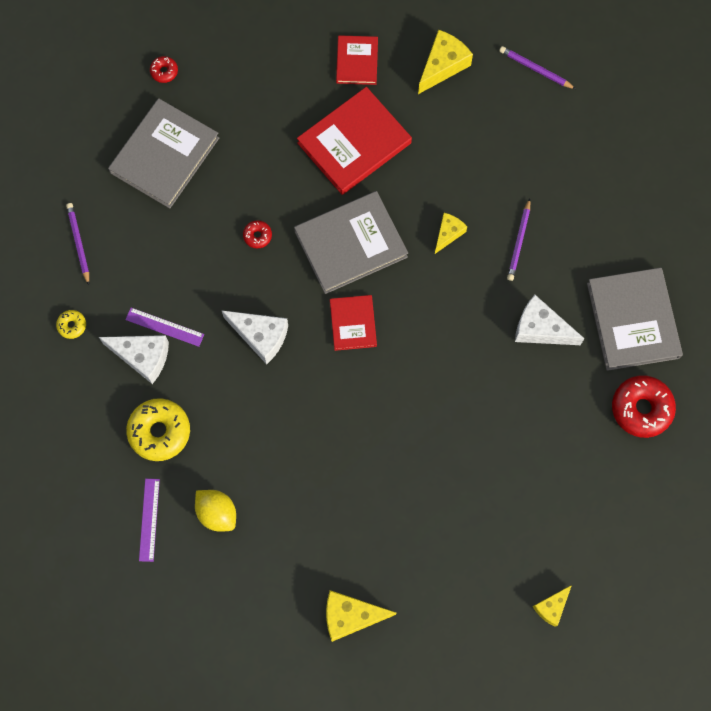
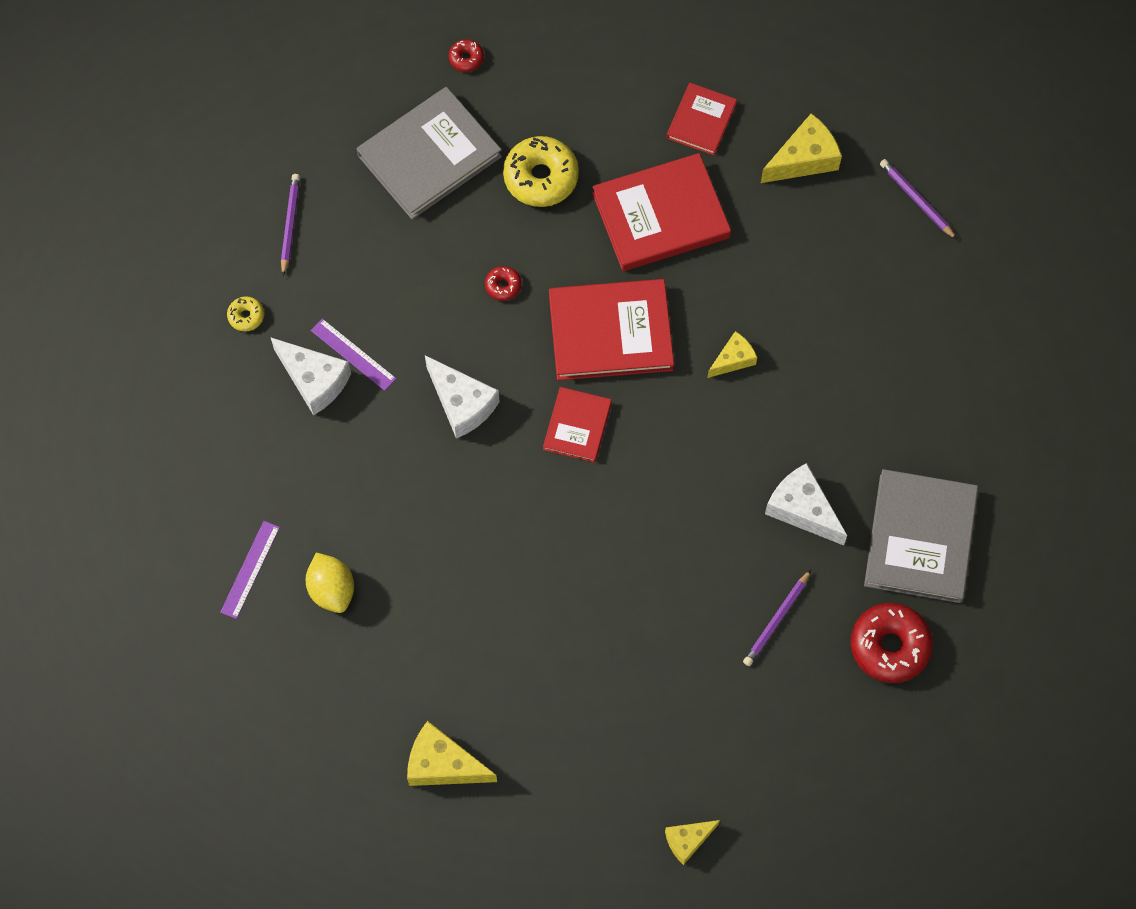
camera: 20 degrees right, 5 degrees down
yellow donut [126,398,190,461] -> yellow donut moved to [503,136,579,207]
grey book [294,191,408,294] -> red book [549,279,674,380]
purple pencil [507,198,530,281] -> purple pencil moved to [743,570,811,666]

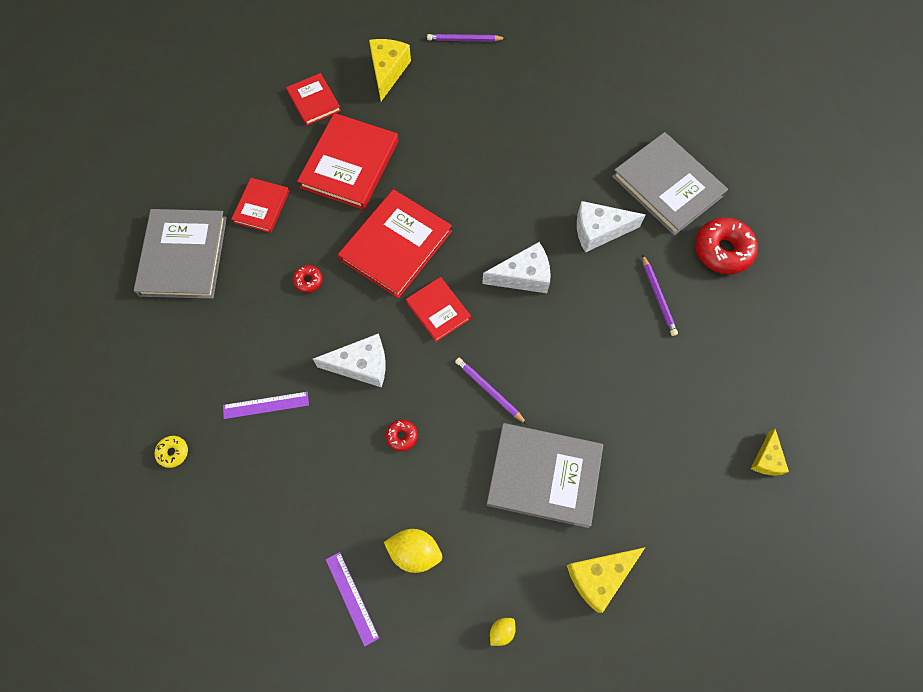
camera: 50 degrees left, 0 degrees up
white cheese [270,337,351,415] -> white cheese moved to [482,242,551,293]
purple pencil [281,174,300,276] -> purple pencil moved to [455,358,527,424]
red donut [449,39,484,72] -> red donut moved to [386,420,418,451]
yellow donut [503,136,579,207] -> red book [231,178,289,233]
yellow cheese [707,331,757,378] -> none
none -> grey book [486,423,603,528]
none -> yellow lemon [490,618,516,646]

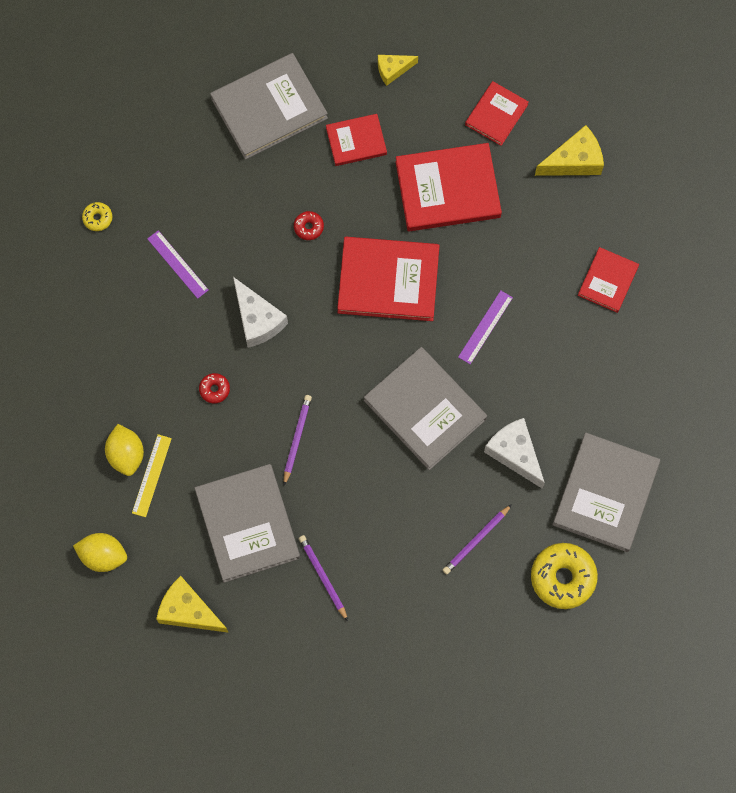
camera: 60 degrees right, 5 degrees up
purple ruler [326,552,379,647] -> purple ruler moved to [458,291,513,364]
red book [406,277,471,342] -> red book moved to [578,247,639,313]
purple pencil [427,34,507,42] -> purple pencil moved to [298,535,348,621]
white cheese [482,242,551,293] -> grey book [364,347,487,470]
yellow lemon [490,618,516,646] -> yellow lemon [73,533,127,572], size x1.83
red donut [695,217,758,274] -> yellow donut [531,543,598,609]
yellow cheese [751,429,789,476] -> yellow cheese moved to [378,55,418,86]
none -> yellow ruler [132,434,172,517]

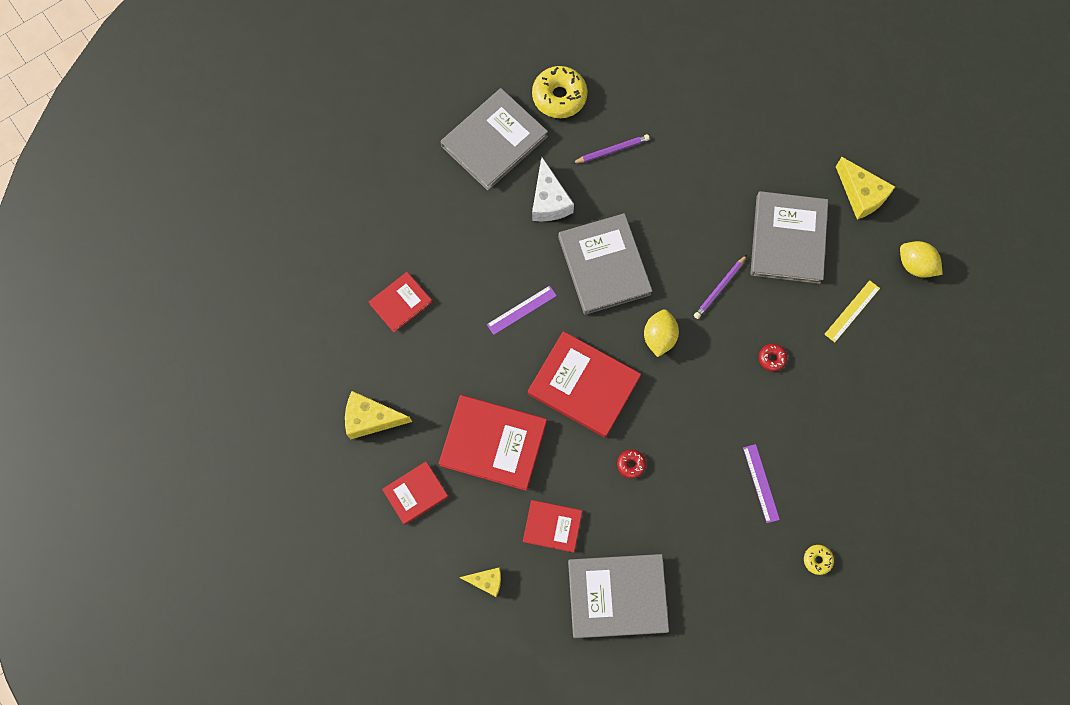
camera: 155 degrees left, 0 degrees up
yellow lemon [105,424,144,476] -> yellow lemon moved to [644,310,679,357]
white cheese [233,277,288,348] -> none
purple pencil [298,535,348,621] -> none

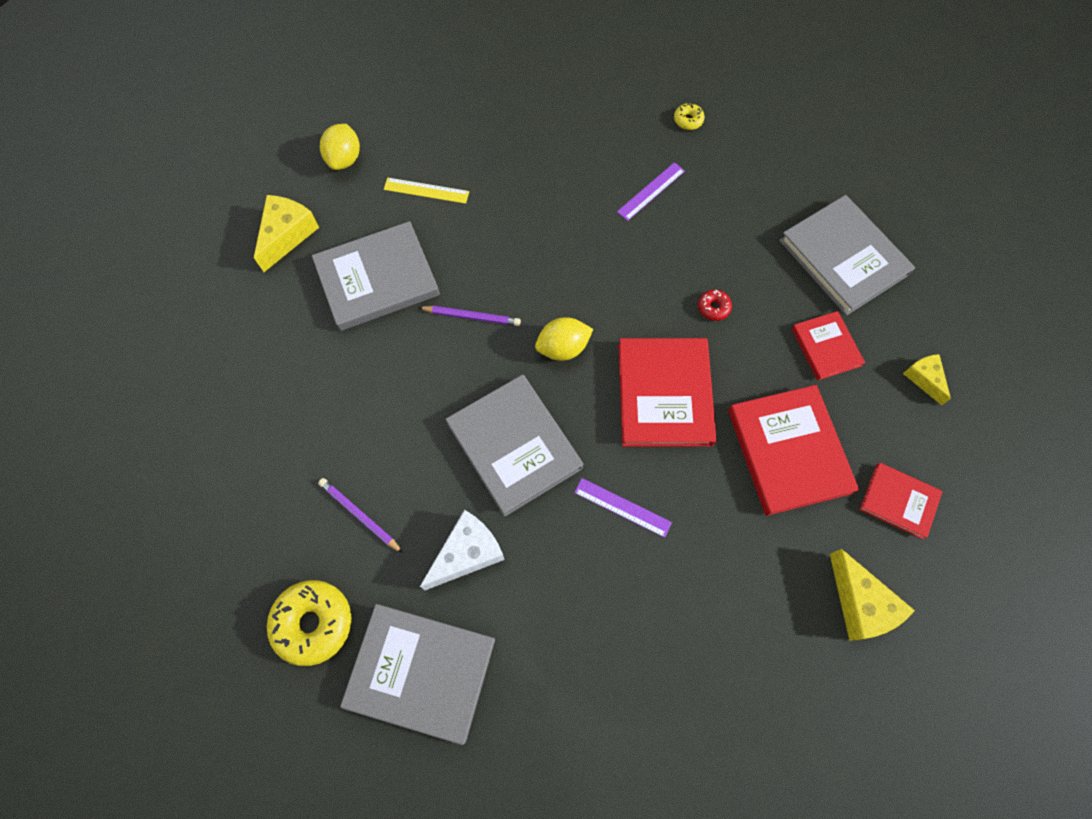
camera: 120 degrees left, 5 degrees down
red book [369,272,432,332] -> none
grey book [558,213,652,315] -> grey book turned 75 degrees counterclockwise [446,374,583,517]
red donut [759,344,787,371] -> none

